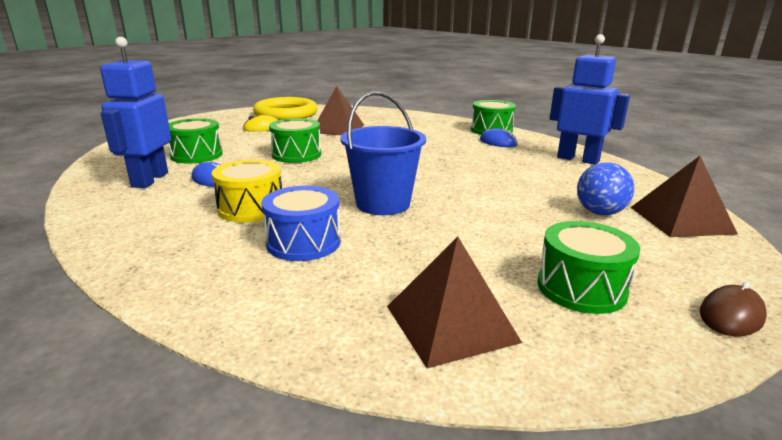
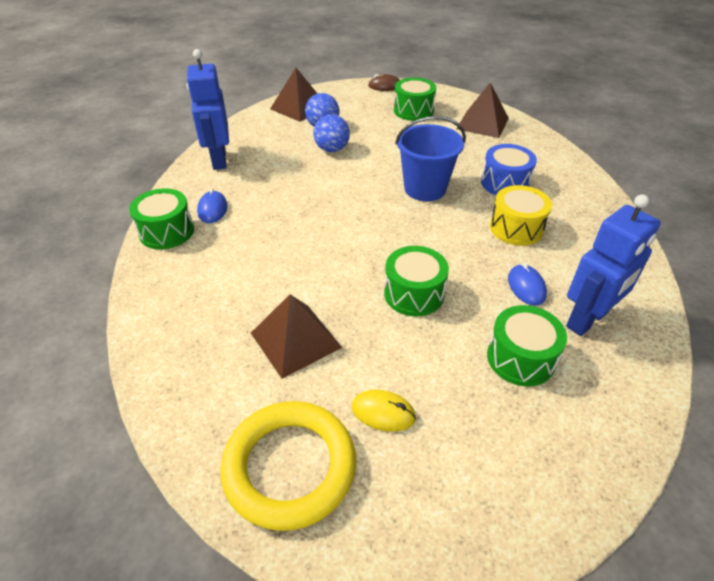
camera: 135 degrees left, 20 degrees up
none -> blue ball [313,114,350,152]

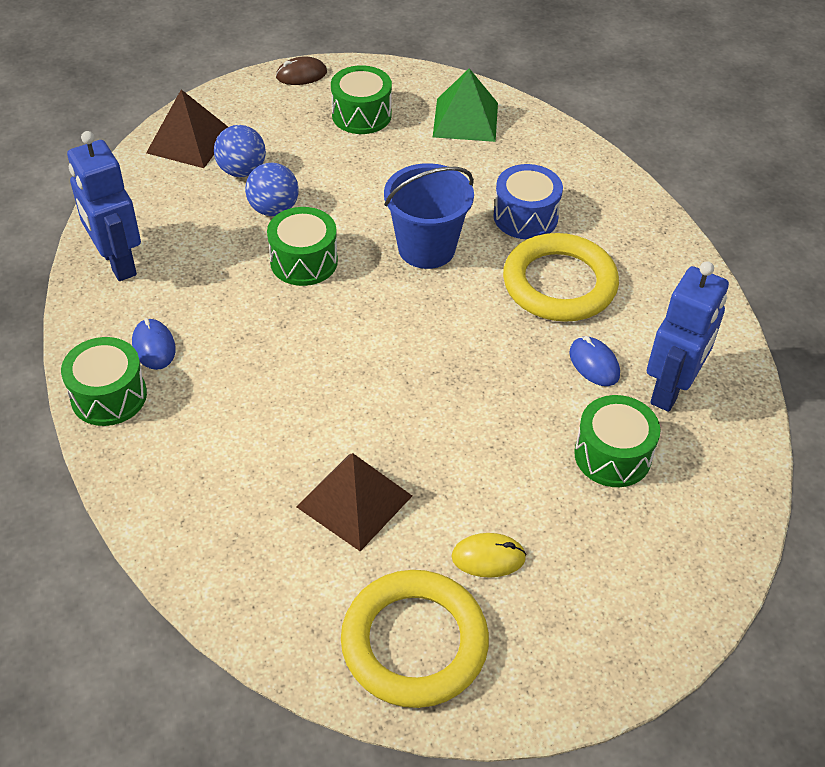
camera: 20 degrees left, 5 degrees up
green drum [384,246,449,316] -> green drum moved to [267,207,338,286]
brown pyramid [456,83,509,138] -> green pyramid [433,68,498,142]
yellow drum [490,185,552,246] -> yellow ring [503,233,619,322]

